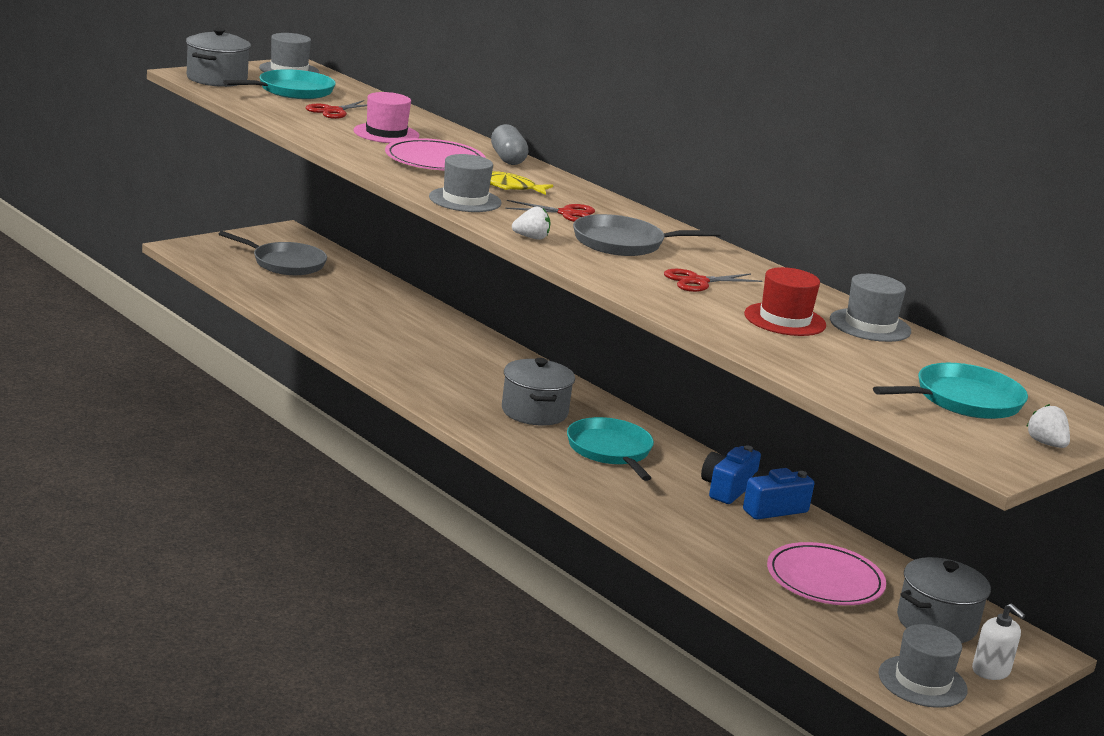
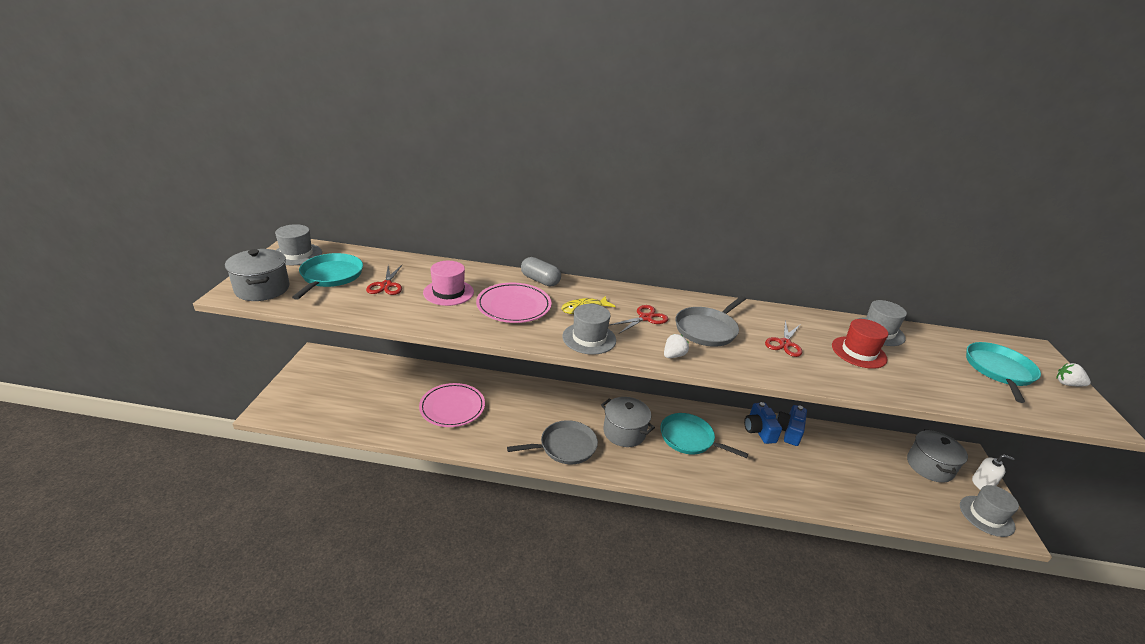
camera: 40 degrees left, 10 degrees up
grey pan [219,231,327,275] -> grey pan moved to [507,420,598,464]
pink plate [767,542,886,605] -> pink plate moved to [419,383,485,427]

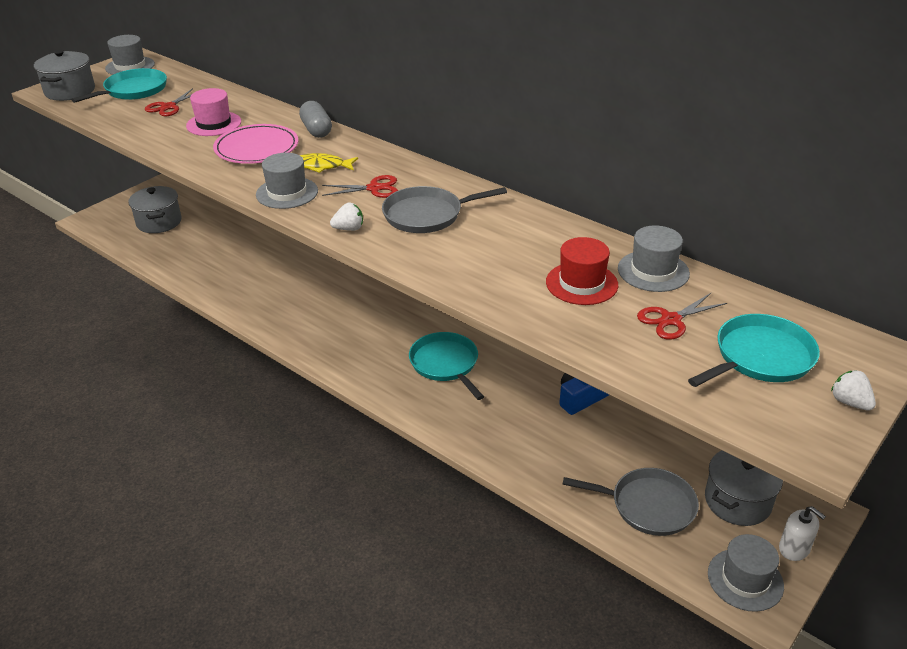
camera: 35 degrees right, 5 degrees up
pink plate [419,383,485,427] -> none
grey pan [507,420,598,464] -> grey pan moved to [562,468,699,536]
grey pot [601,397,655,447] -> grey pot moved to [128,186,181,233]
blue camera [744,402,782,444] -> none
red scissors [765,321,802,357] -> red scissors moved to [637,293,727,340]

